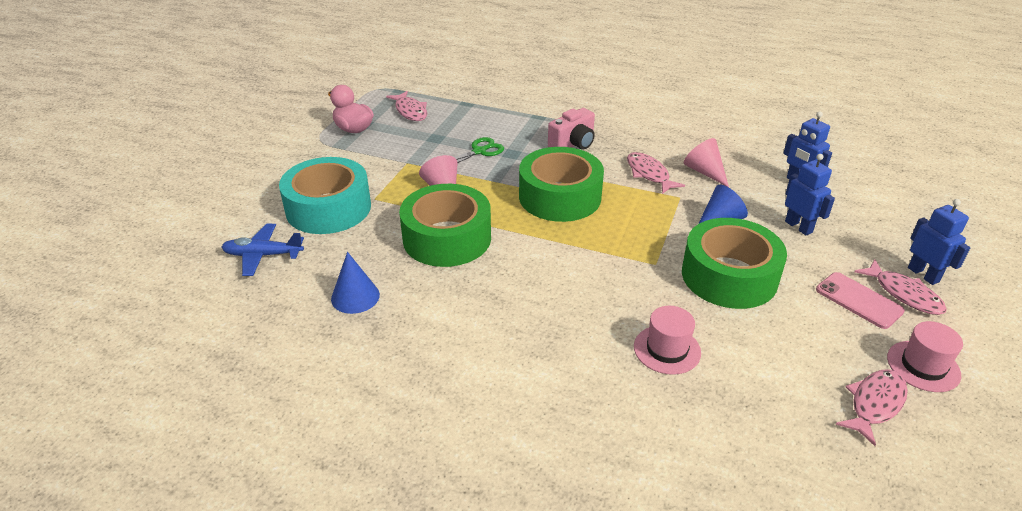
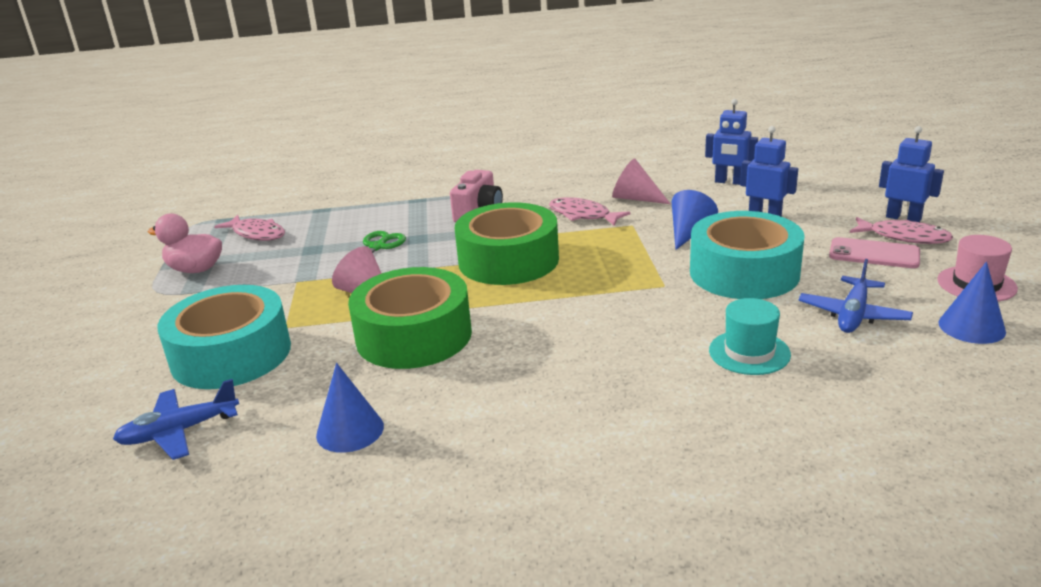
camera: 25 degrees left, 10 degrees down
pink hat [634,306,701,375] -> turquoise hat [709,298,791,375]
green tape [682,218,787,309] -> turquoise tape [690,211,805,299]
pink fish [836,369,908,446] -> blue cone [939,262,1006,344]
none -> blue plane [798,259,913,333]

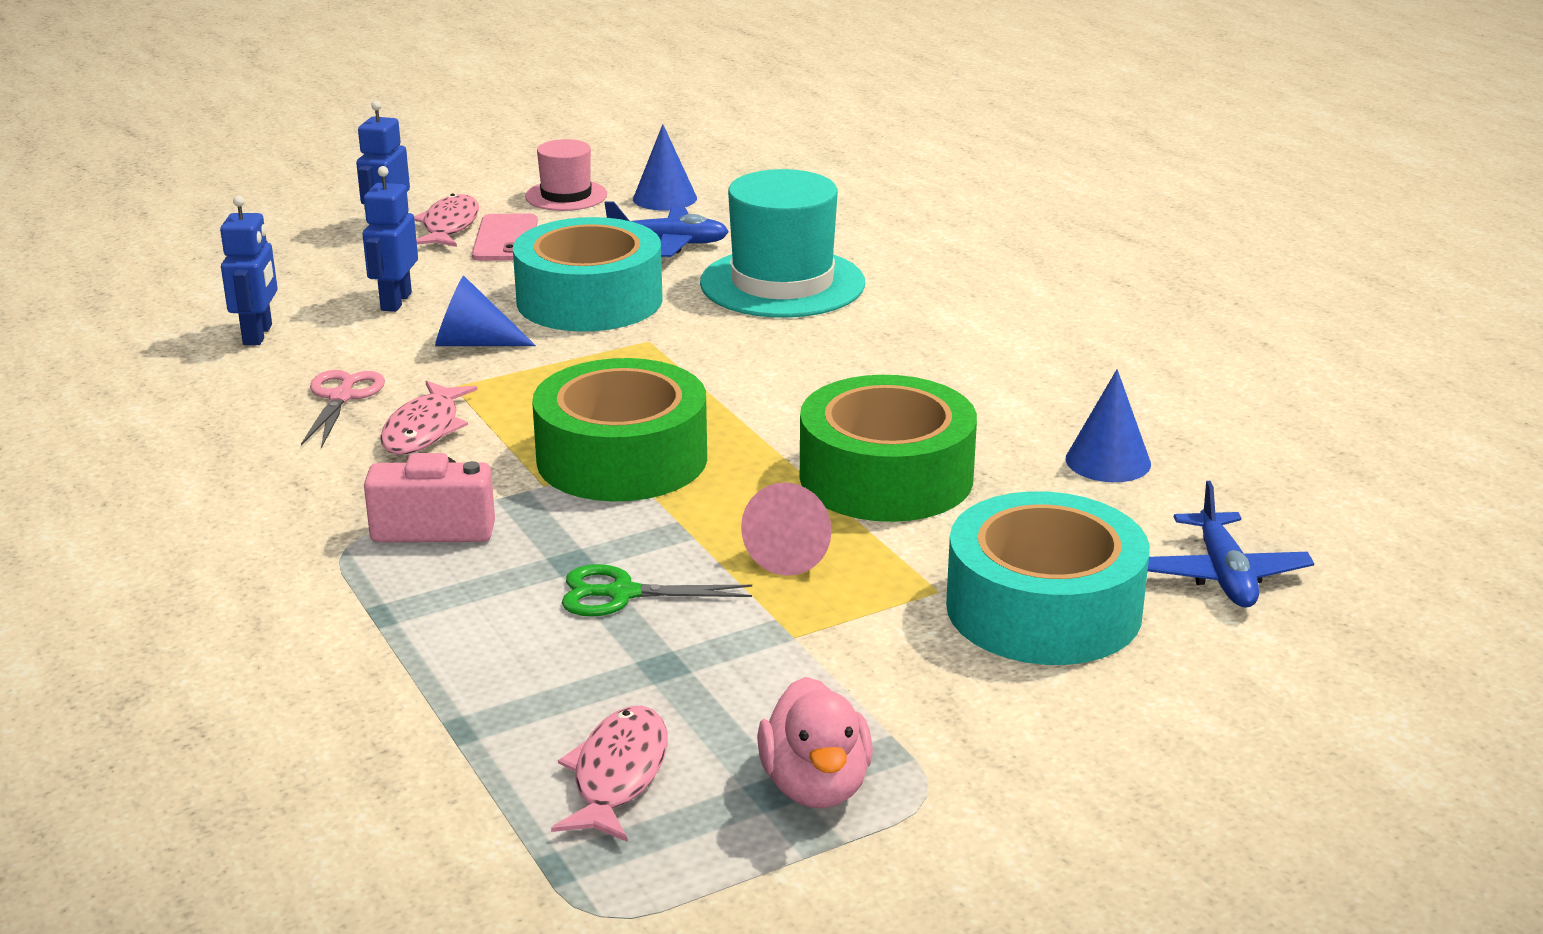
camera: 115 degrees left, 0 degrees up
blue plane [113,379,239,460] -> blue plane turned 45 degrees clockwise [1148,481,1314,608]
pink cone [612,158,670,204] -> pink scissors [301,370,385,448]
turquoise hat [709,298,791,375] -> turquoise hat [700,169,865,318], size x1.82

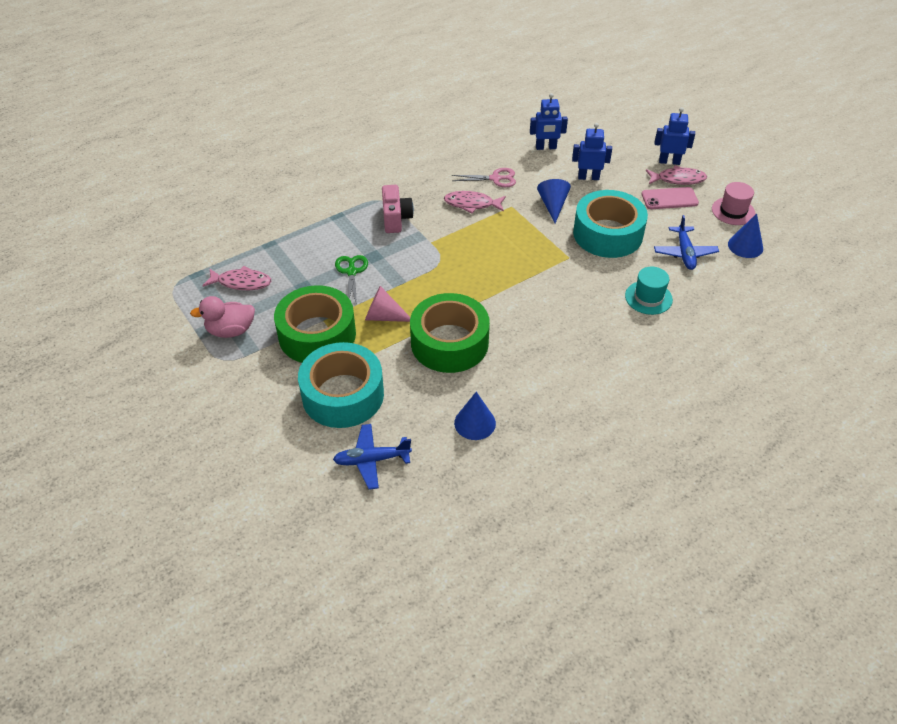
camera: 85 degrees right, 20 degrees up
green tape [532,358,707,501] -> green tape moved to [274,285,356,363]
turquoise hat [700,169,865,318] -> turquoise hat [625,267,673,315], size x0.55

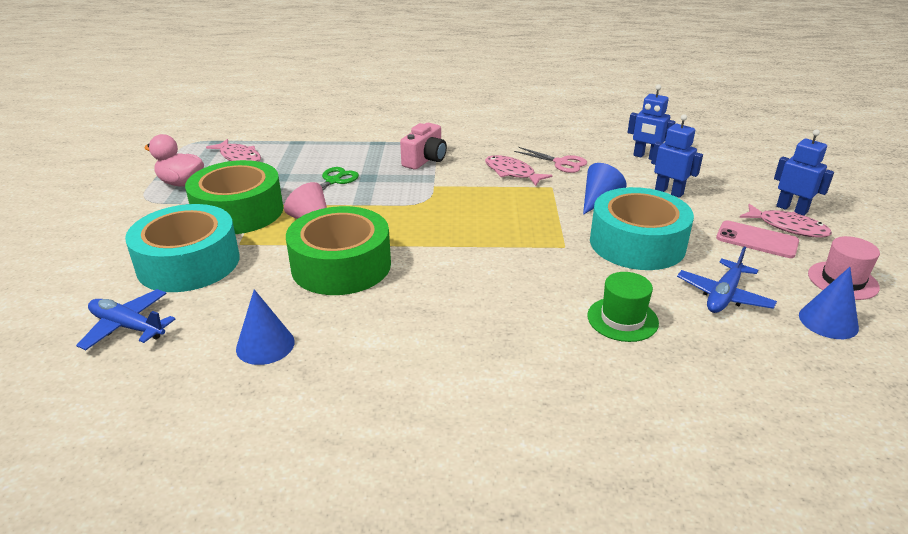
camera: 35 degrees right, 15 degrees down
turquoise hat [625,267,673,315] -> green hat [588,272,659,342]

